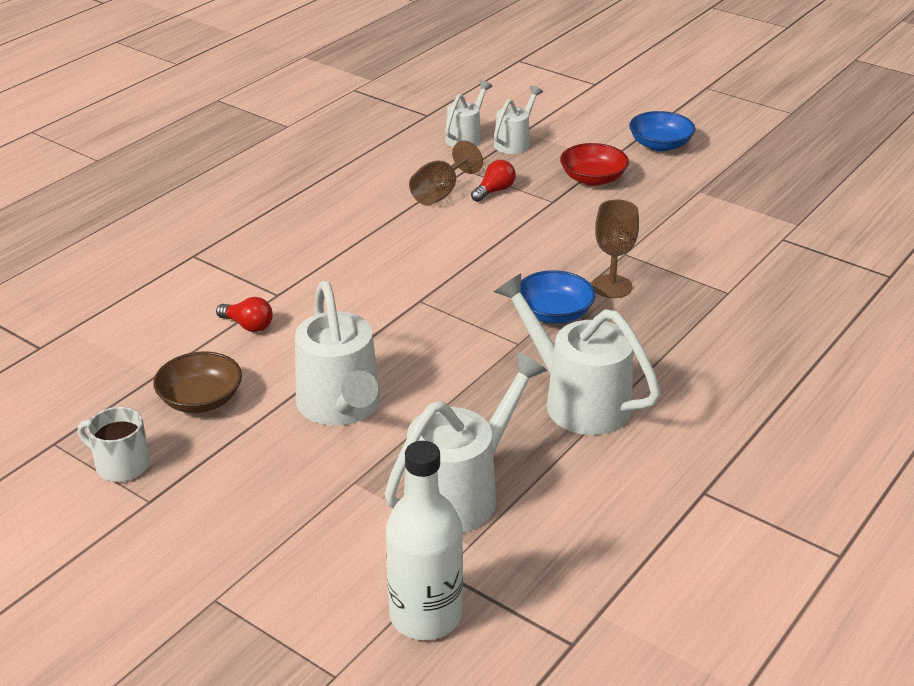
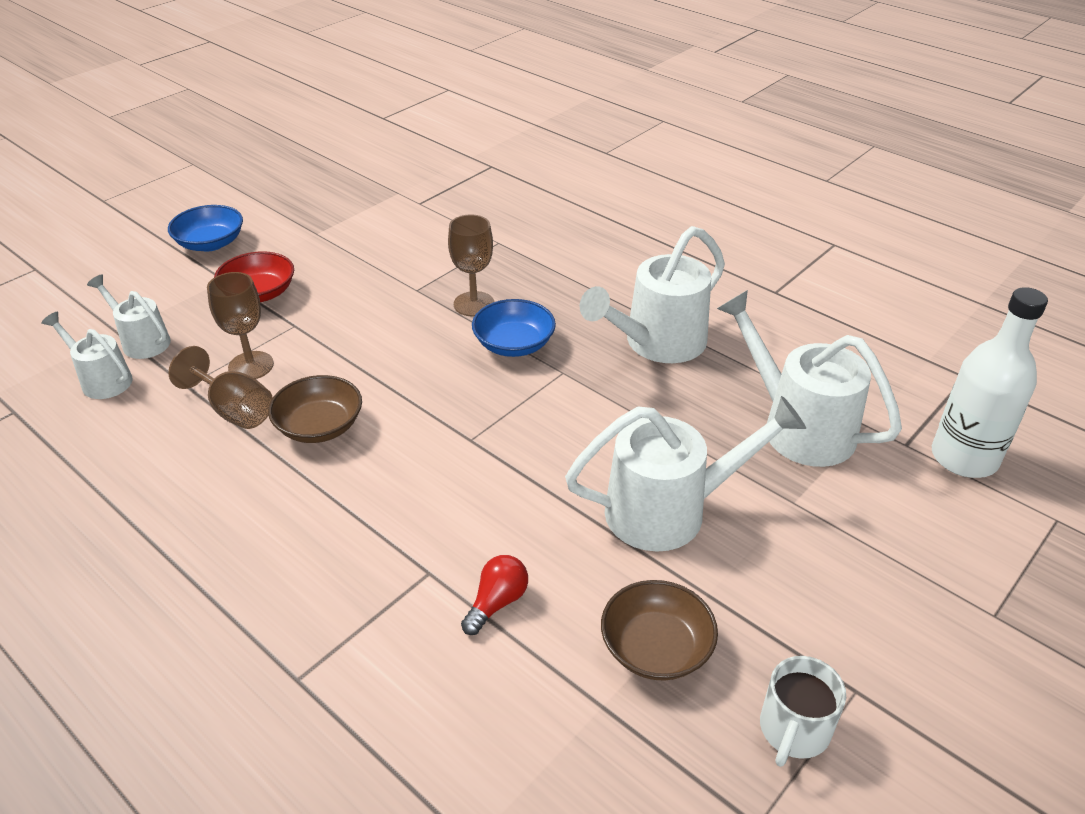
camera: 85 degrees left, 5 degrees up
red light bulb [471,160,516,202] -> brown goblet [207,272,274,379]
none -> brown bowl [268,375,362,443]

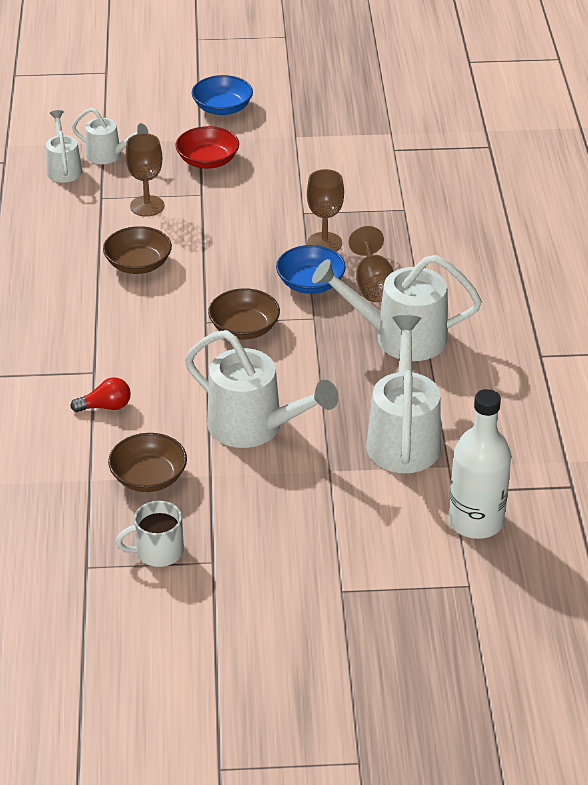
camera: 45 degrees right, 0 degrees up
white watering can [87,274,171,359] -> white watering can turned 120 degrees clockwise [72,108,148,164]
brown goblet [168,346,273,429] -> brown goblet moved to [349,226,394,302]
none -> brown bowl [208,288,280,339]

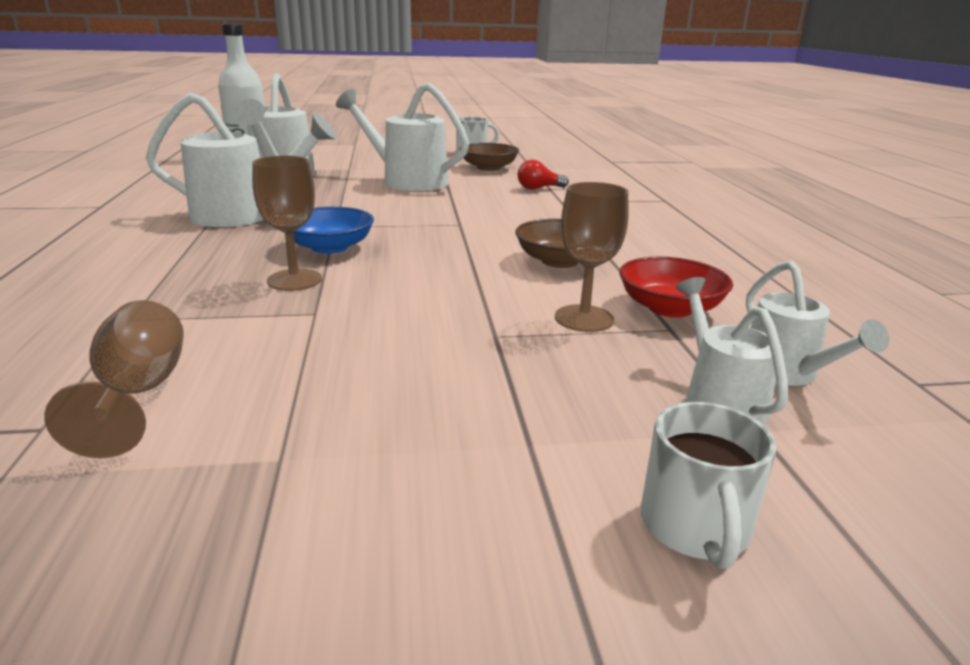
camera: 175 degrees right, 15 degrees down
white watering can [72,108,148,164] -> white watering can turned 60 degrees clockwise [676,277,788,426]
red bowl [176,126,239,169] -> red bowl moved to [619,256,733,318]
blue bowl [192,75,253,115] -> none
brown bowl [208,288,280,339] -> none
brown goblet [349,226,394,302] -> brown goblet moved to [44,300,184,458]
none -> white mug [641,402,776,569]

